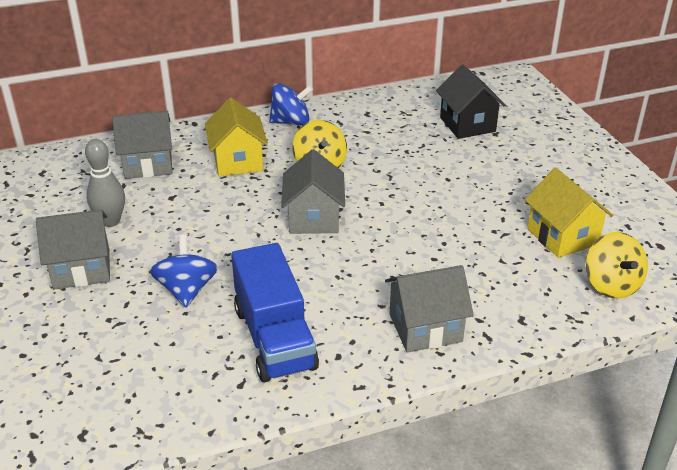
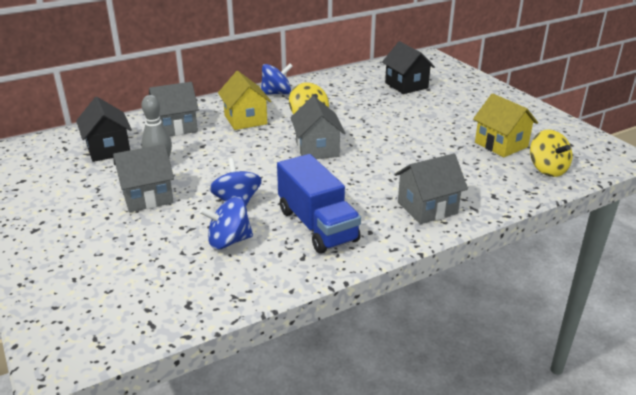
camera: 10 degrees left, 5 degrees down
none -> black house [76,97,132,162]
none -> blue spinning top [200,197,253,250]

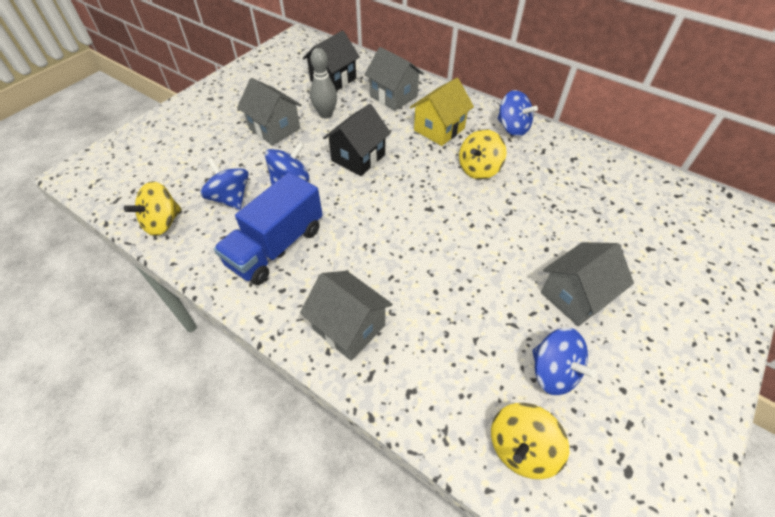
camera: 65 degrees right, 20 degrees up
grey house [291,96,345,159] -> grey house moved to [541,242,634,326]
black house [382,41,435,94] -> black house moved to [323,104,391,176]
yellow house [473,93,538,157] -> blue spinning top [532,328,596,395]
none -> yellow spinning top [124,181,181,236]

